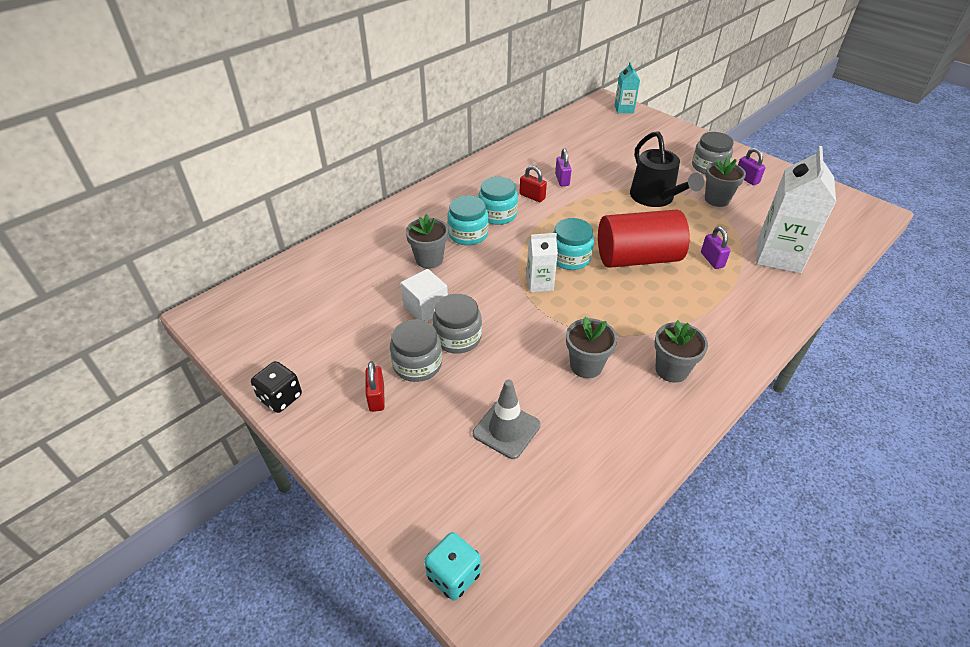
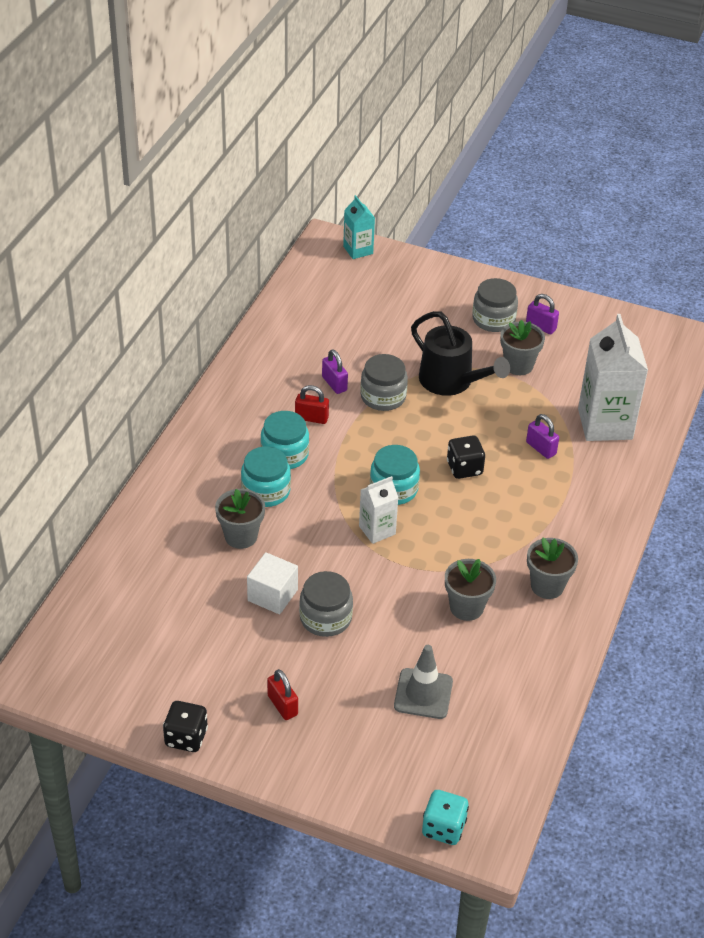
camera: 25 degrees left, 0 degrees up
grey jar [390,319,442,382] -> grey jar moved to [360,354,408,411]
red cylinder [598,209,690,268] -> black dice [447,436,485,479]

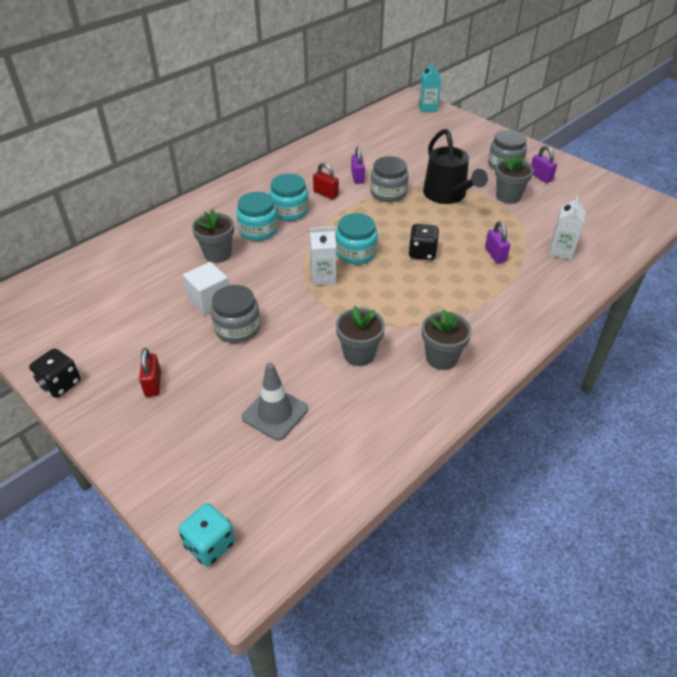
camera: 25 degrees right, 0 degrees up
white carton [578,314,648,441] -> white carton [549,196,585,260], size x0.53

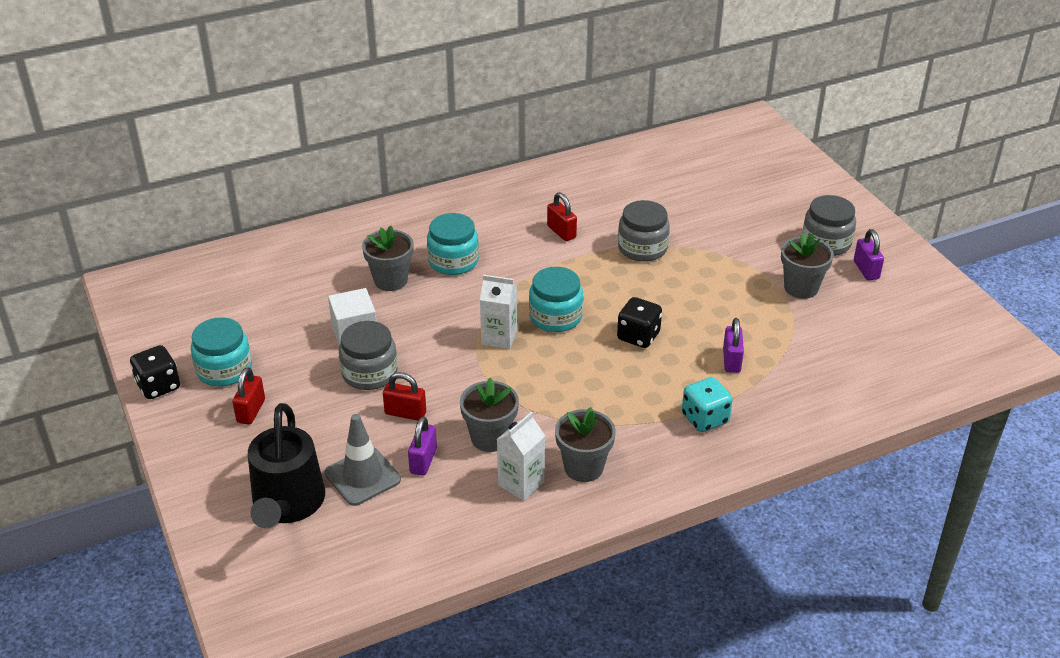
camera: 20 degrees right, 5 degrees down
turquoise dice [178,503,235,566] -> turquoise dice moved to [682,377,733,432]
turquoise jar [269,174,309,221] -> turquoise jar moved to [191,317,252,387]
purple padlock [351,146,365,184] -> purple padlock moved to [408,416,437,476]
turquoise carton [419,61,441,112] -> none
black watering can [423,129,488,204] -> black watering can moved to [248,403,325,528]
white carton [549,196,585,260] -> white carton moved to [497,412,545,501]
none -> red padlock [383,372,426,421]

